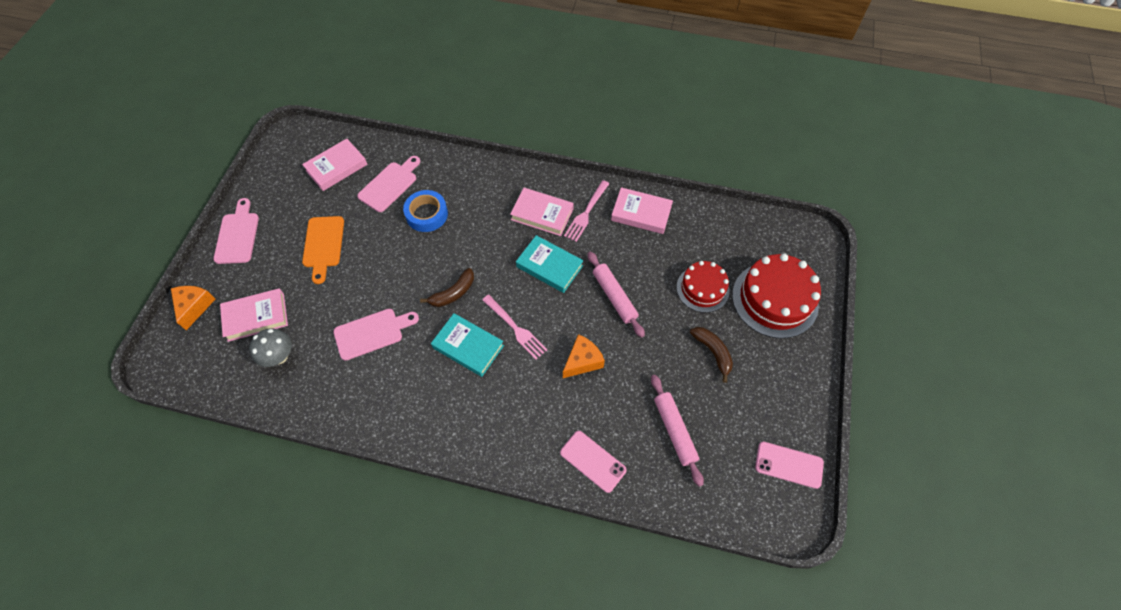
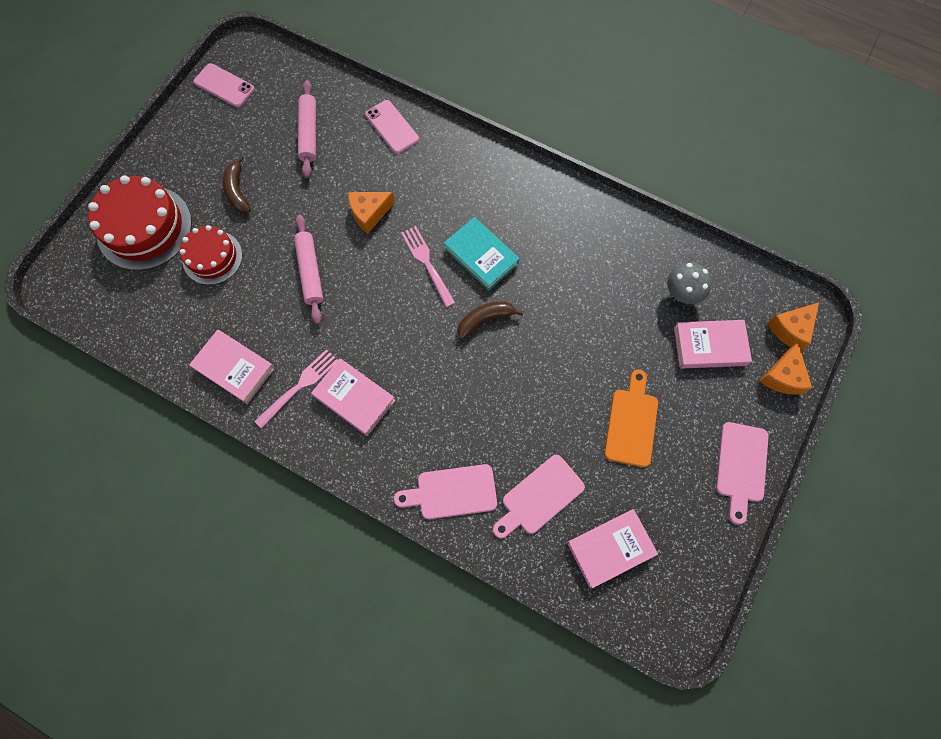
camera: 165 degrees left, 10 degrees up
pink cutting board [333,309,419,361] -> pink cutting board moved to [394,464,497,519]
blue tape [403,190,448,232] -> none
turquoise book [516,235,584,293] -> none
none -> orange cheese [767,302,819,351]

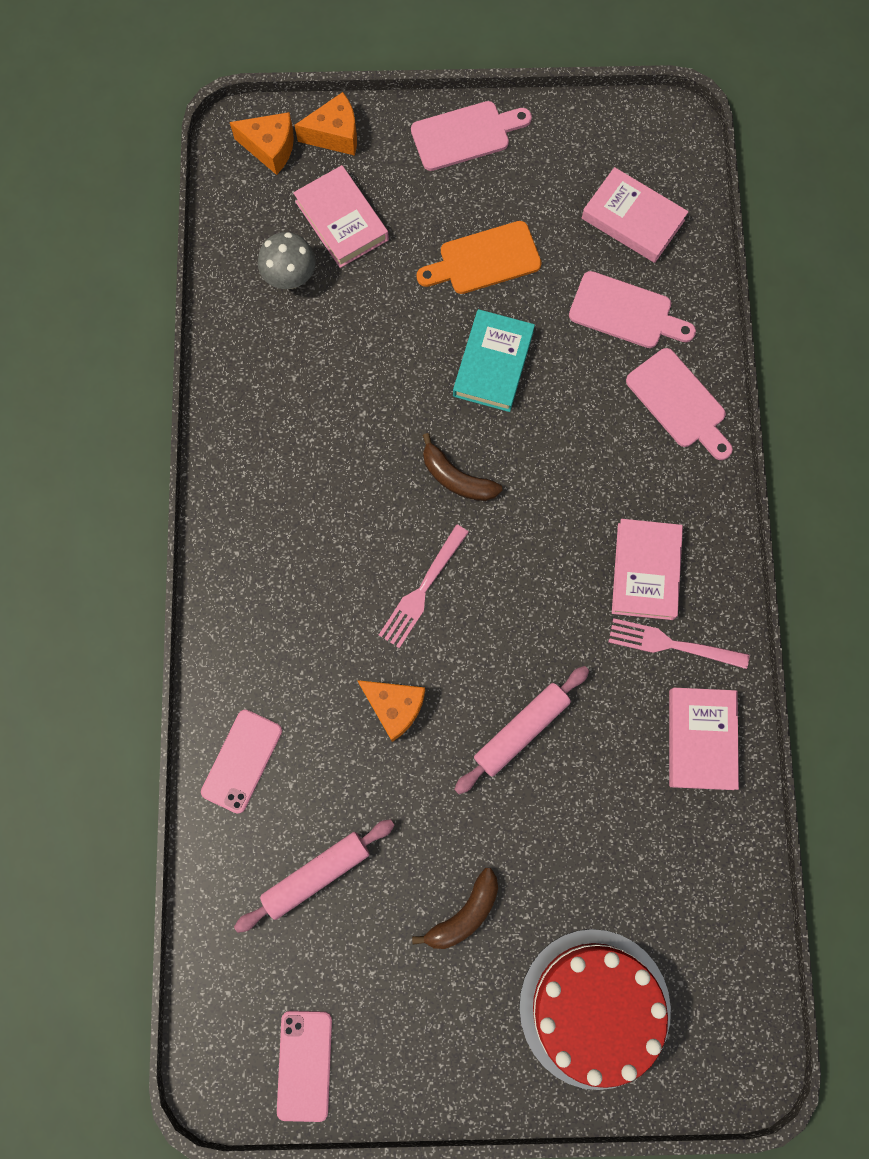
camera: 120 degrees left, 5 degrees up
red cake [180,225,243,285] -> none
turquoise book [444,217,520,291] -> turquoise book moved to [453,309,535,412]

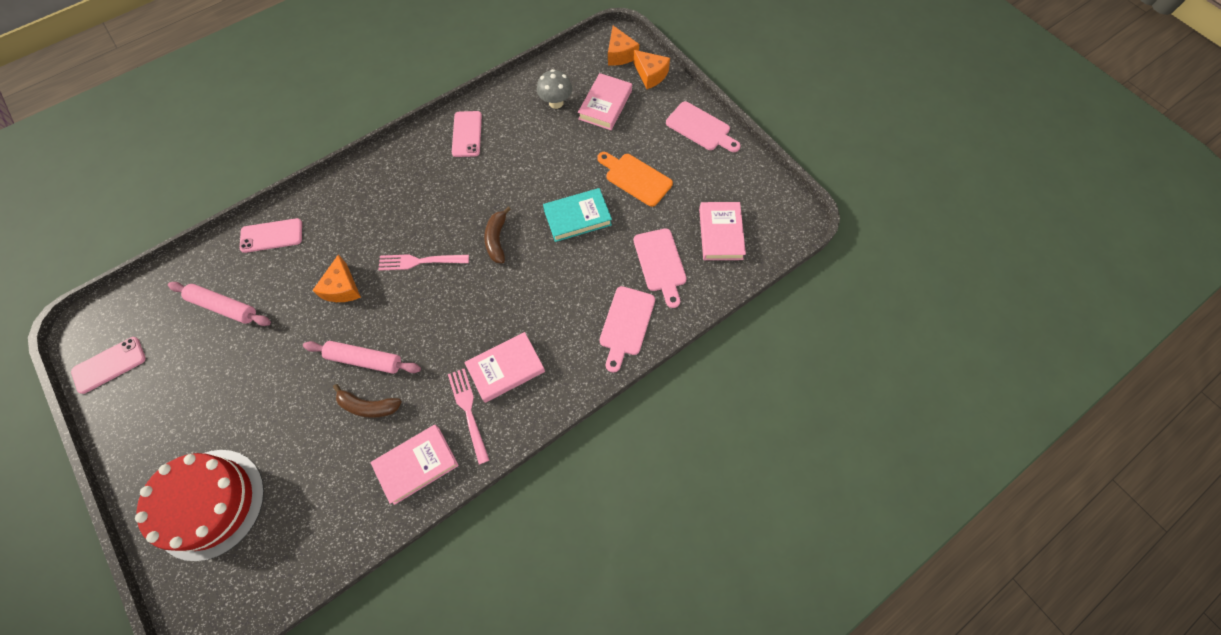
camera: 55 degrees right, 10 degrees down
brown banana [412,868,498,949] -> brown banana moved to [333,384,402,418]
none -> pink phone [452,111,482,157]

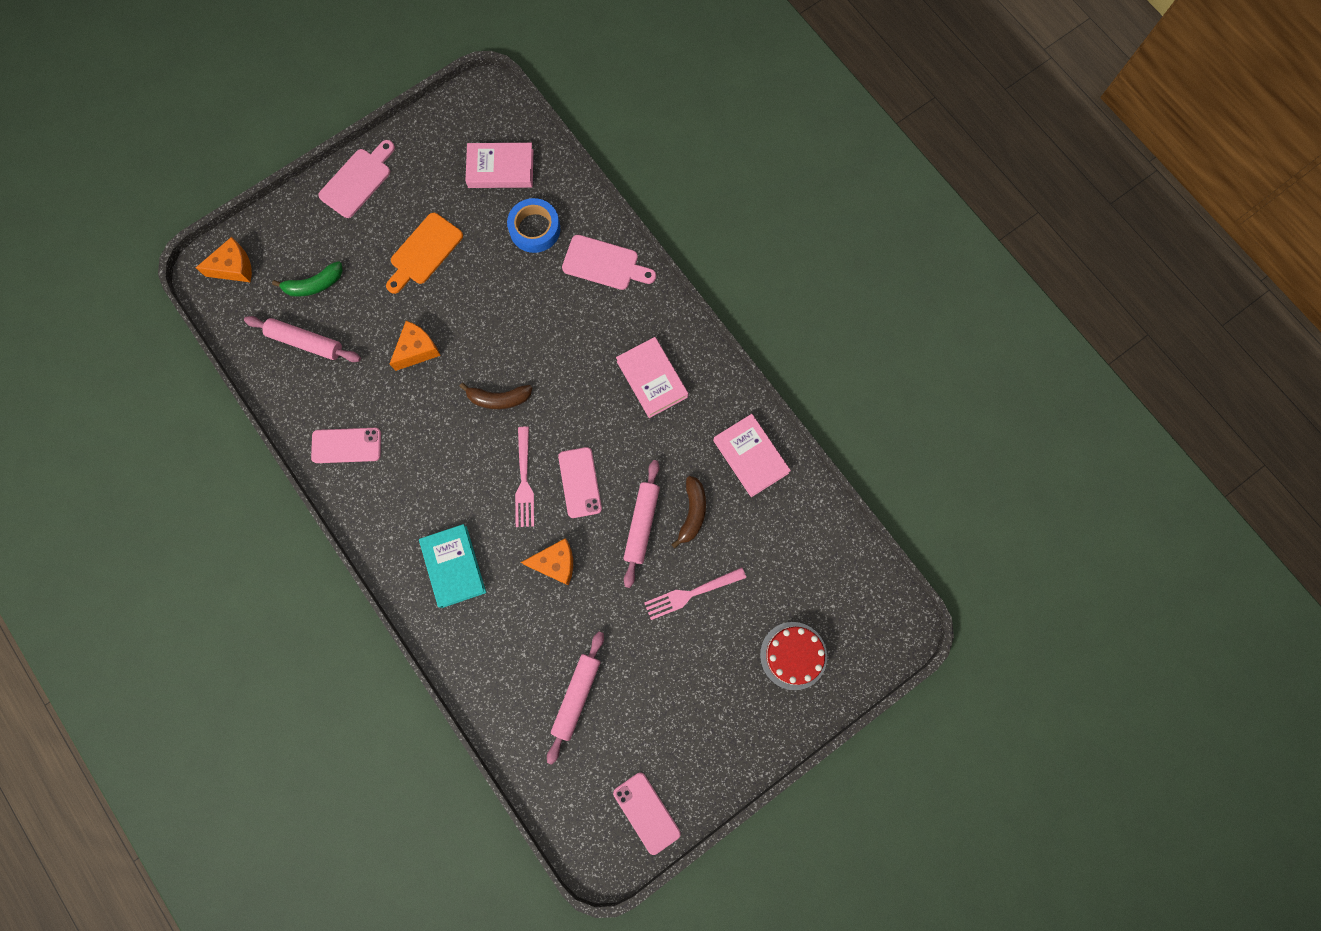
camera: 90 degrees left, 10 degrees up
red cake [135,450,264,561] -> red cake [760,622,827,690], size x0.62
pink phone [240,218,302,253] -> pink phone moved to [558,447,602,518]
pink fork [448,368,490,464] -> pink fork moved to [644,567,746,620]
grey mushroom [537,69,572,109] -> pink rolling pin [244,316,361,362]
turquoise book [543,188,612,242] -> turquoise book moved to [419,524,486,608]
pink book [578,73,632,130] -> green banana [272,261,343,297]
orange cheese [634,50,670,89] -> orange cheese moved to [390,321,441,371]
pink cutting board [634,228,687,308] -> blue tape [507,198,560,253]

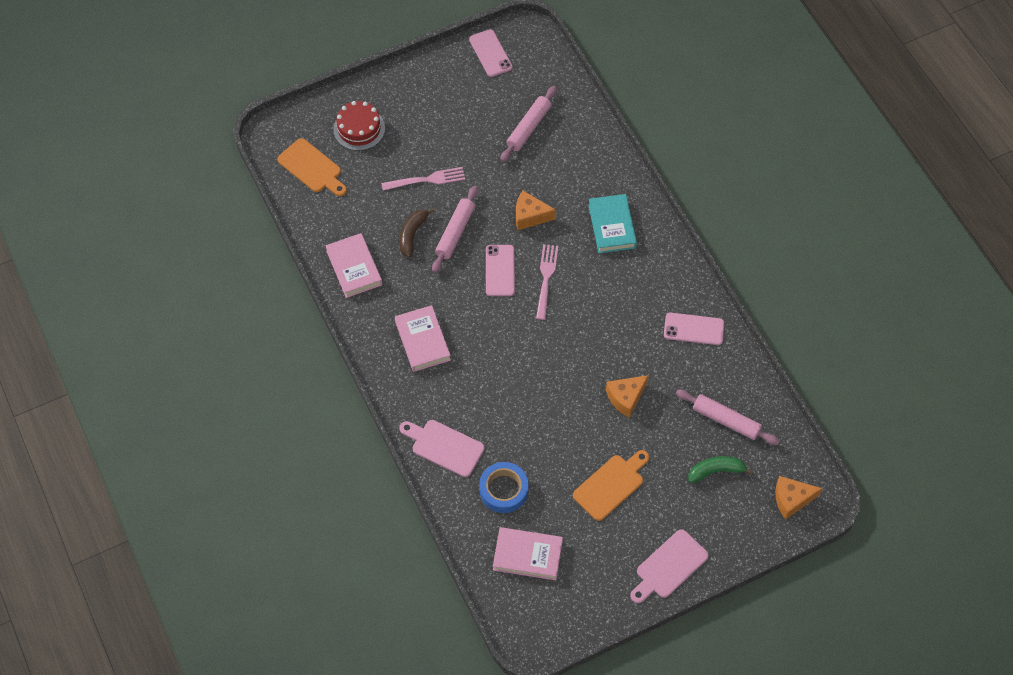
camera: 170 degrees left, 15 degrees down
brown banana [459,383,532,409] -> none
none -> orange cutting board [277,138,347,196]

